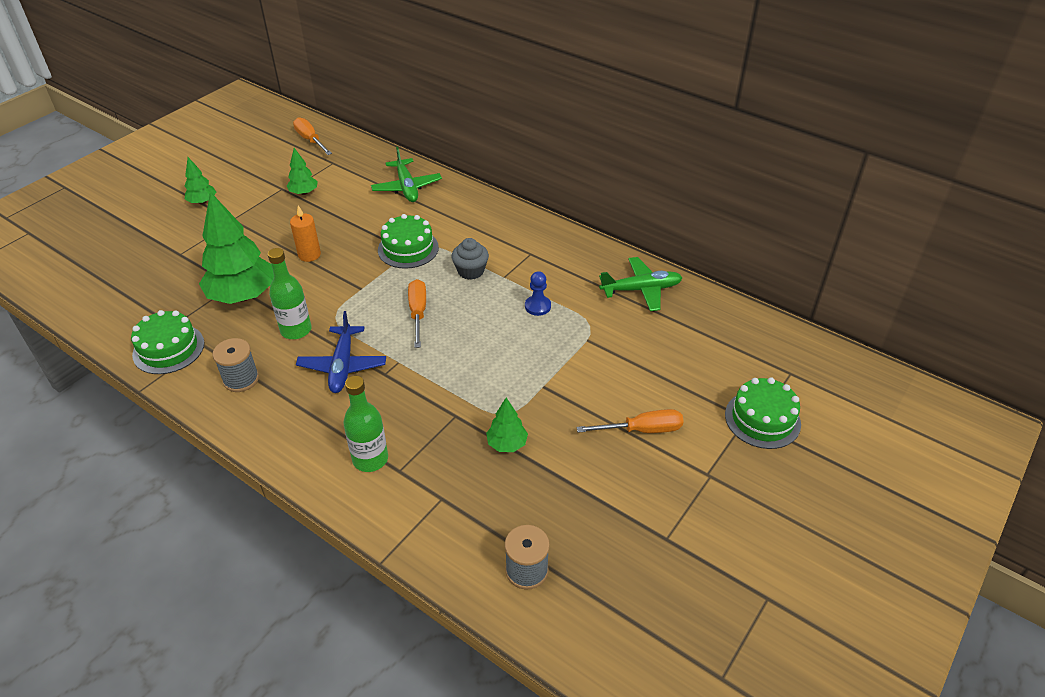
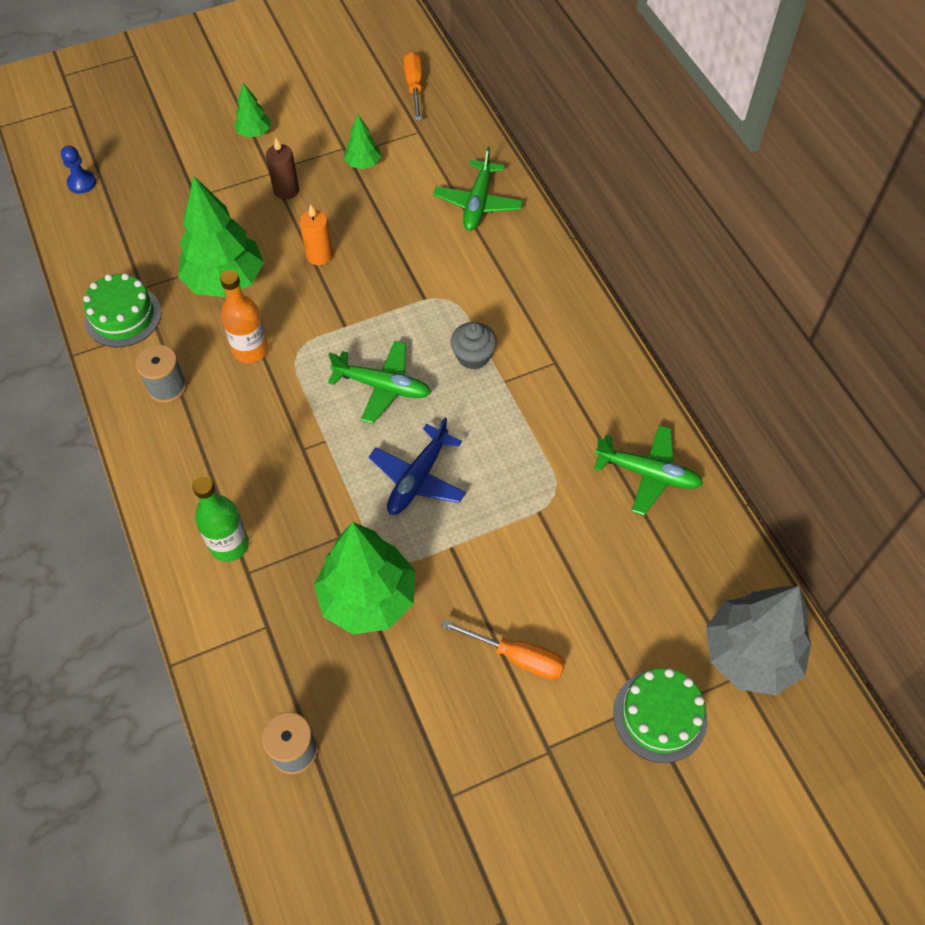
camera: 30 degrees right, 15 degrees up
green bottle [268,248,311,339] -> orange bottle [220,270,268,363]
blue plane [296,311,386,393] -> blue plane moved to [369,417,466,515]
green cake [378,214,439,269] -> none
orange screwdriver [408,279,426,348] -> green plane [328,341,431,424]
green tree [486,398,528,452] -> green tree [314,522,415,634], size x2.08
blue pawn [525,271,551,316] -> blue pawn moved to [61,146,96,194]
none -> brown candle [266,138,299,200]
none -> grey tree [706,586,811,695]

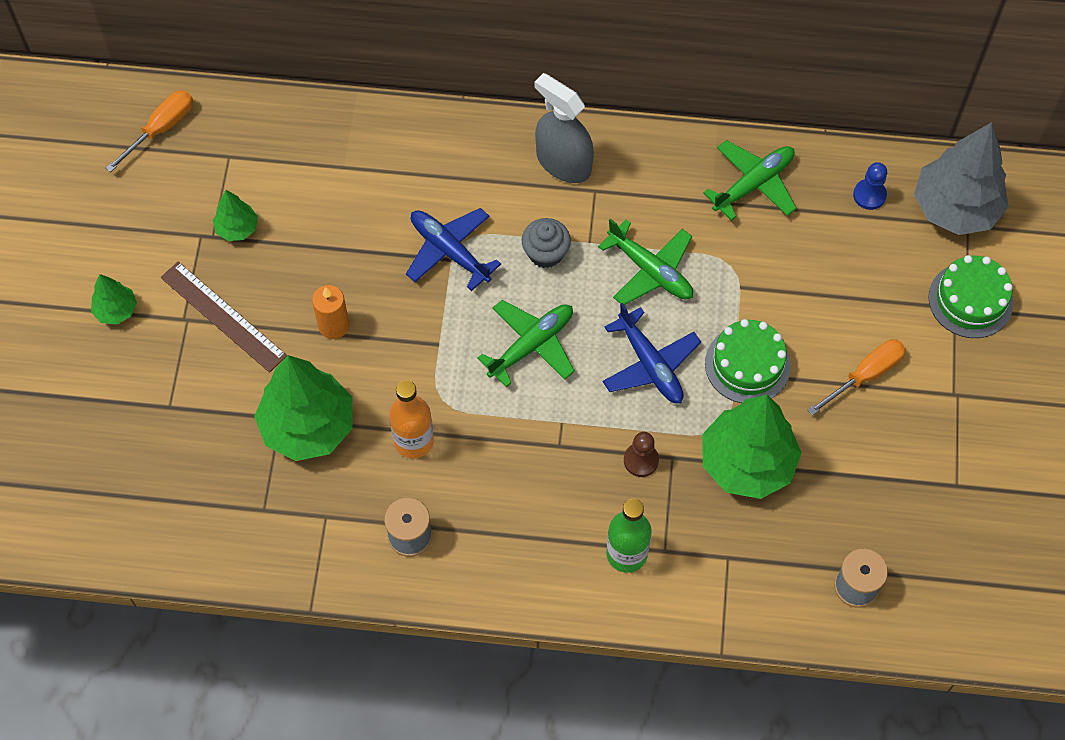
camera: 60 degrees left, 5 degrees up
blue pawn [61,146,96,194] -> blue pawn moved to [853,162,887,210]
green cake [83,273,162,347] -> green cake moved to [705,319,791,403]
brown candle [266,138,299,200] -> brown ruler [160,261,287,373]
orange screwdriver [404,51,422,121] -> orange screwdriver turned 105 degrees clockwise [106,90,193,172]
green plane [433,146,523,231] -> green plane moved to [598,219,693,305]
none -> blue plane [406,208,501,291]
none -> grey spray bottle [535,73,594,183]
none -> brown pawn [624,432,659,477]

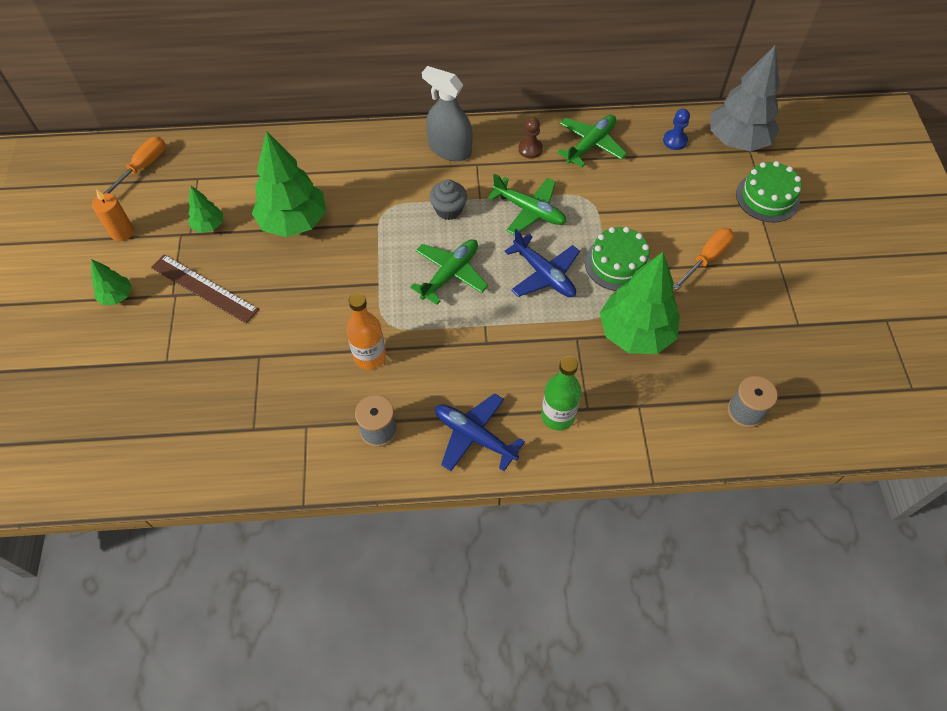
camera: 10 degrees left, 5 degrees down
green tree [254,355,352,461] -> green tree moved to [252,131,326,237]
orange candle [312,285,349,339] -> orange candle moved to [92,189,134,241]
blue plane [406,208,501,291] -> blue plane moved to [435,393,525,471]
brown pawn [624,432,659,477] -> brown pawn moved to [519,117,543,159]

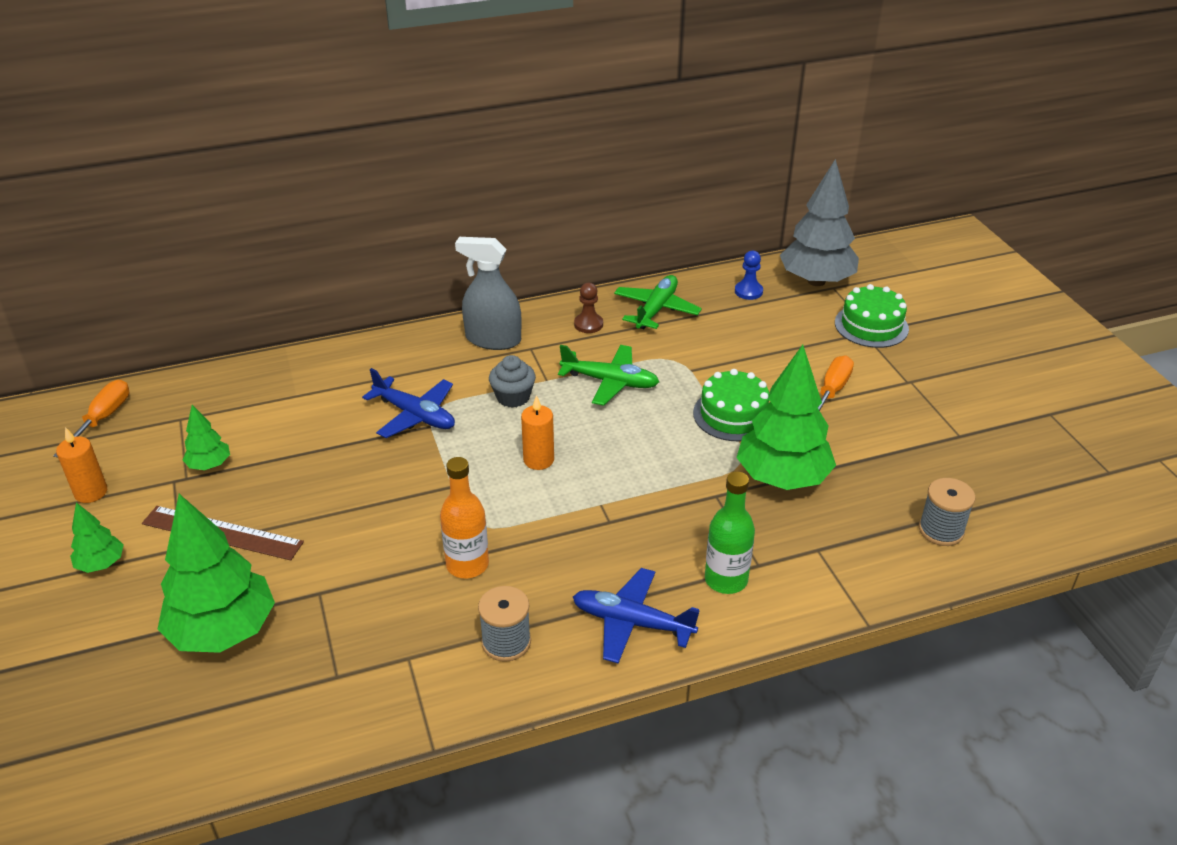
camera: 15 degrees left, 20 degrees down
green tree [252,131,326,237] -> green tree moved to [158,494,275,653]
green plane [410,239,488,305] -> orange candle [521,395,554,470]
blue plane [504,229,580,297] -> blue plane moved to [362,368,455,438]

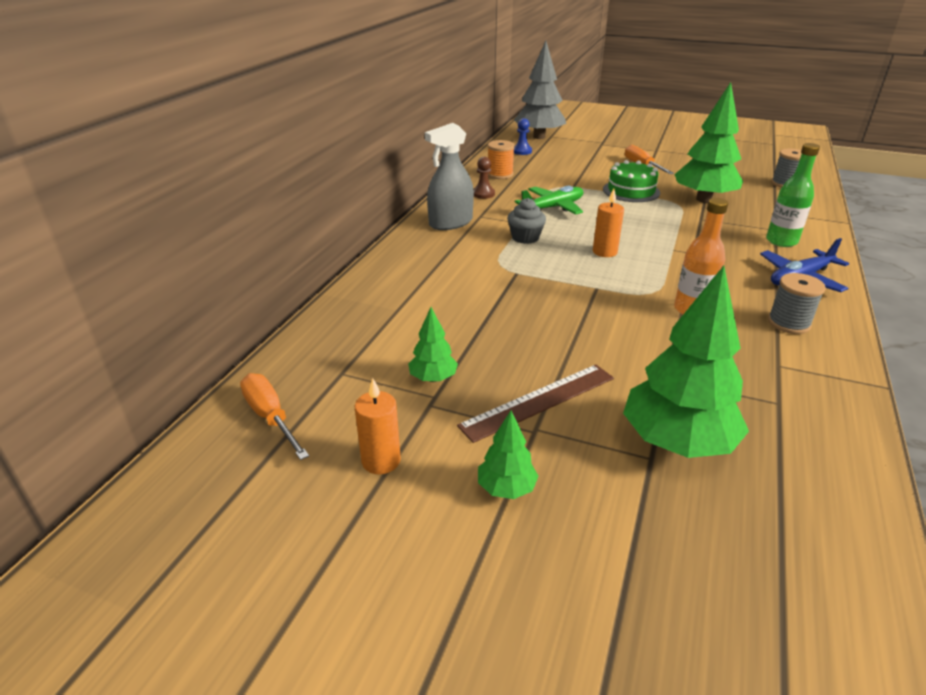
camera: 50 degrees left, 5 degrees down
blue plane [362,368,455,438] -> none
green plane [614,275,702,329] -> orange spool [488,140,515,179]
green cake [835,284,909,348] -> none

